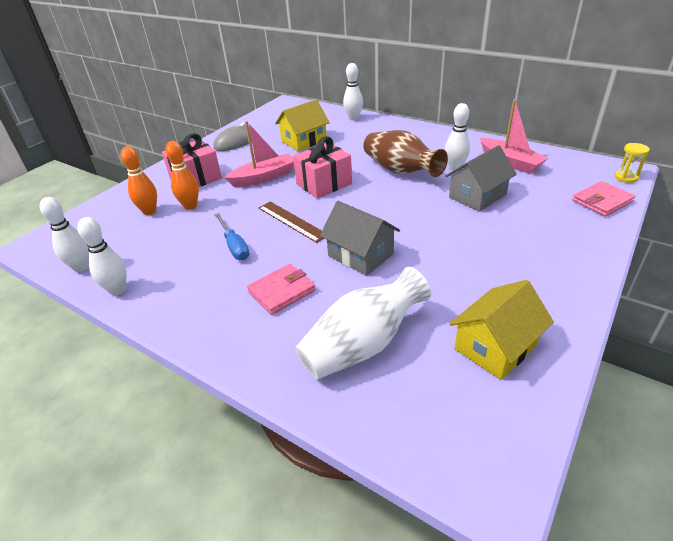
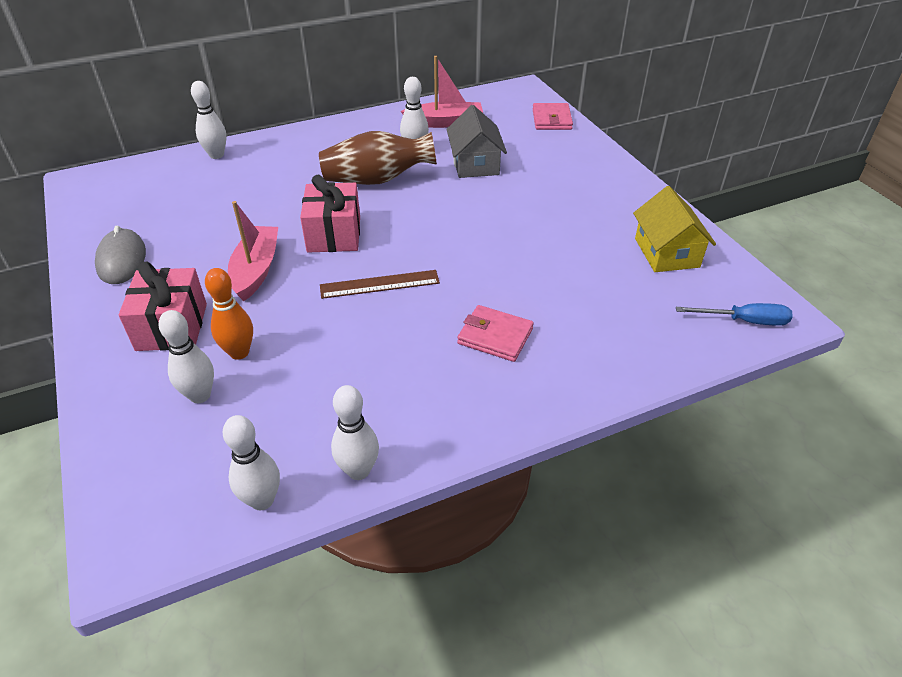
camera: 60 degrees left, 5 degrees up
orange bowling pin [120,146,157,215] -> white bowling pin [159,310,214,403]
blue screwdriver [214,213,249,260] -> blue screwdriver moved to [676,303,793,326]
pink wallet [247,264,316,315] -> pink wallet turned 60 degrees counterclockwise [457,305,534,362]
yellow house [275,100,330,151] -> none
white vase [295,267,431,379] -> none
grey house [320,201,400,276] -> none
yellow hourglass [615,143,650,183] -> none

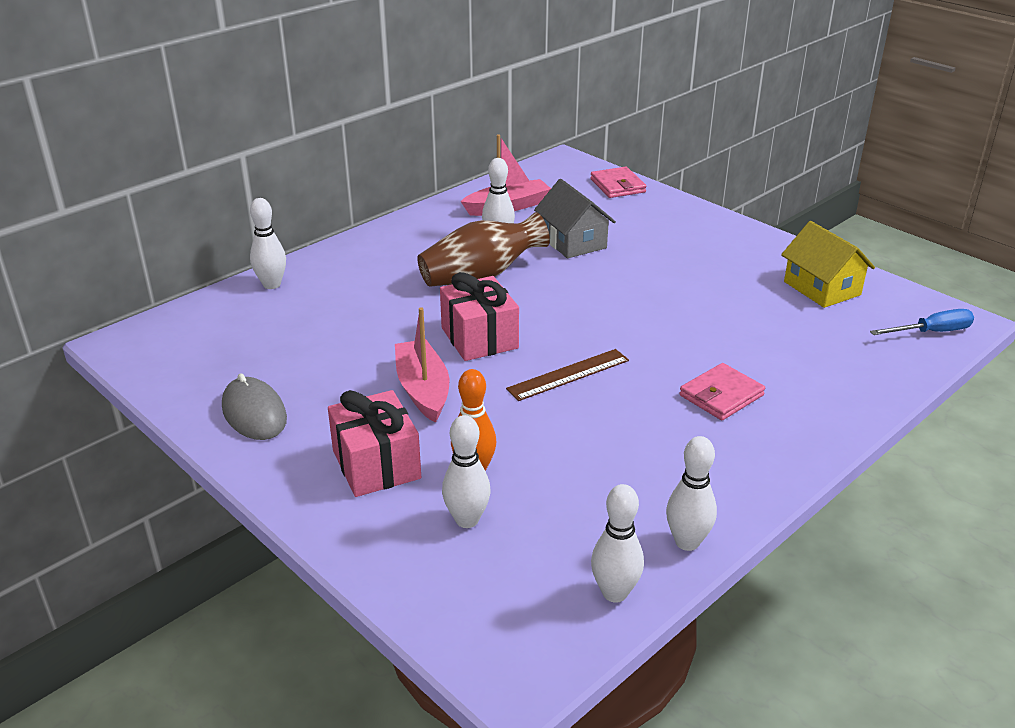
camera: 20 degrees left, 10 degrees down
pink wallet [457,305,534,362] -> pink wallet turned 45 degrees counterclockwise [680,363,765,420]

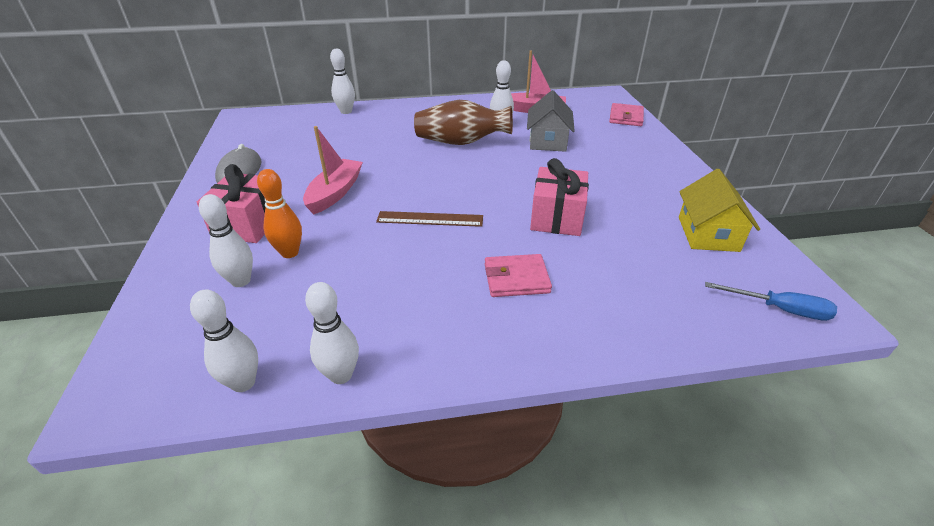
camera: 35 degrees right, 5 degrees up
pink gift [440,272,519,361] -> pink gift moved to [530,158,589,236]

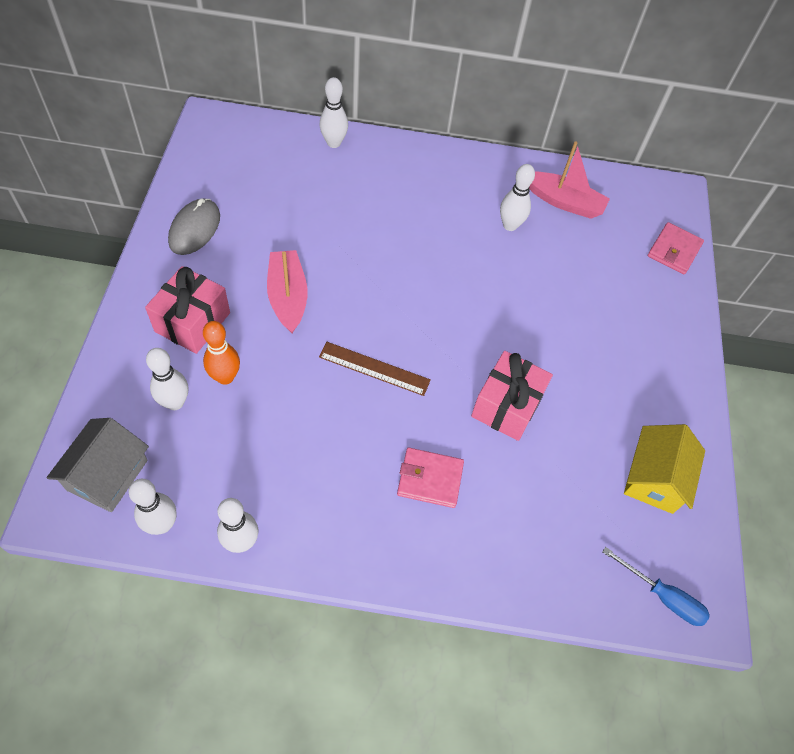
camera: 10 degrees right, 20 degrees up
pink boat [303,126,363,215] -> pink boat turned 45 degrees counterclockwise [267,250,308,333]
brown vase [414,100,513,145] -> none
grey house [527,90,575,152] -> grey house moved to [46,418,149,512]

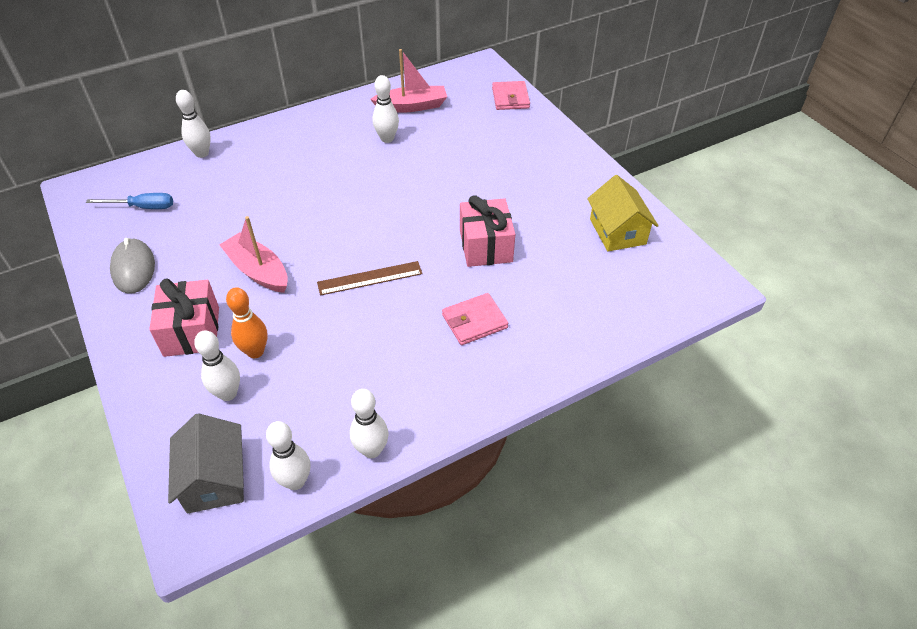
camera: 30 degrees left, 10 degrees down
blue screwdriver [602,547,710,626] -> blue screwdriver moved to [86,193,173,209]

